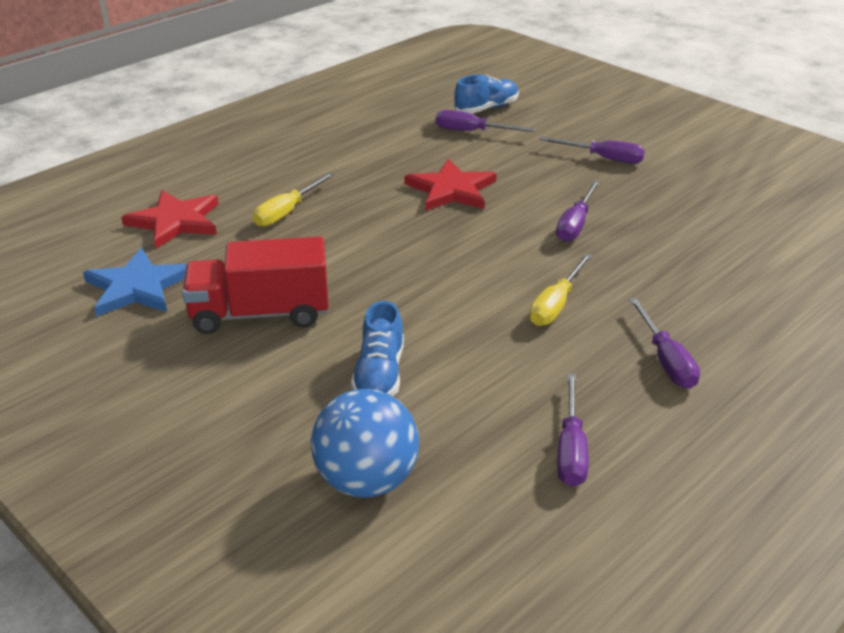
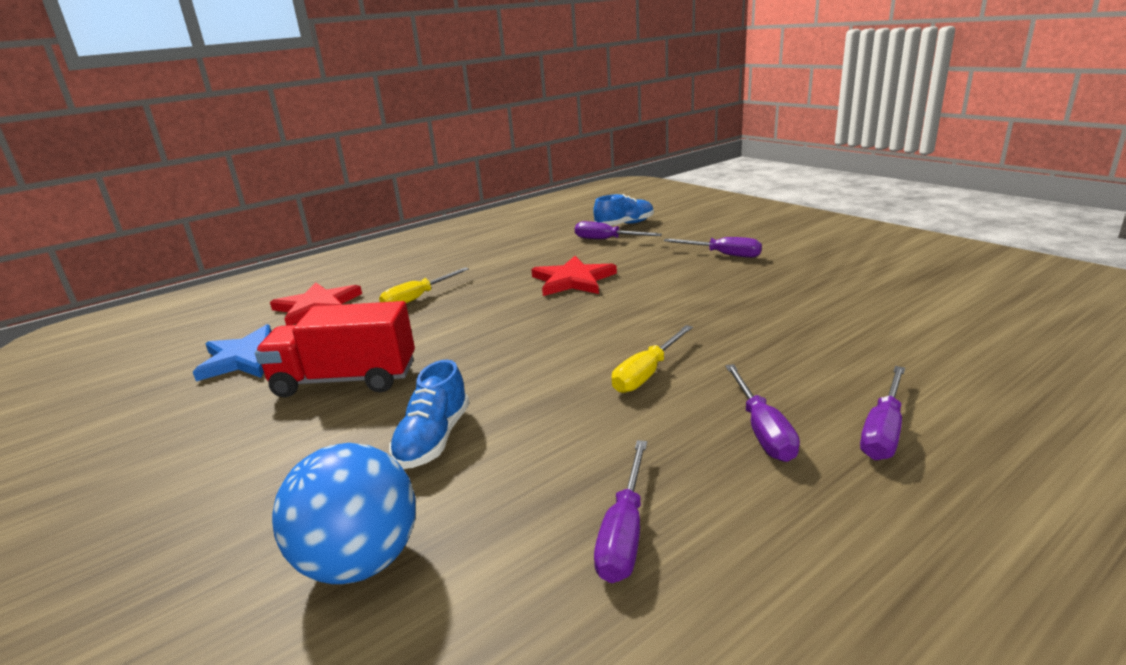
camera: 10 degrees right, 10 degrees down
purple screwdriver [556,181,600,242] -> purple screwdriver moved to [860,366,905,460]

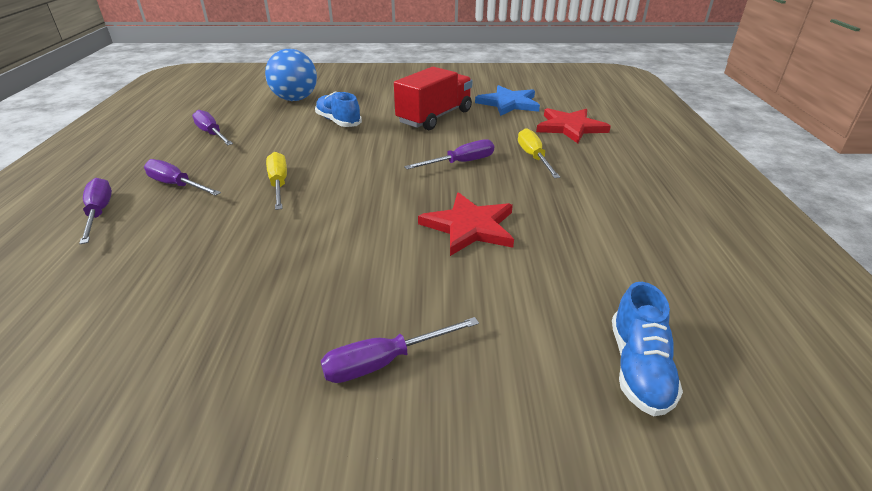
camera: 125 degrees right, 10 degrees up
purple screwdriver [575,221,662,239] -> purple screwdriver moved to [404,139,494,169]

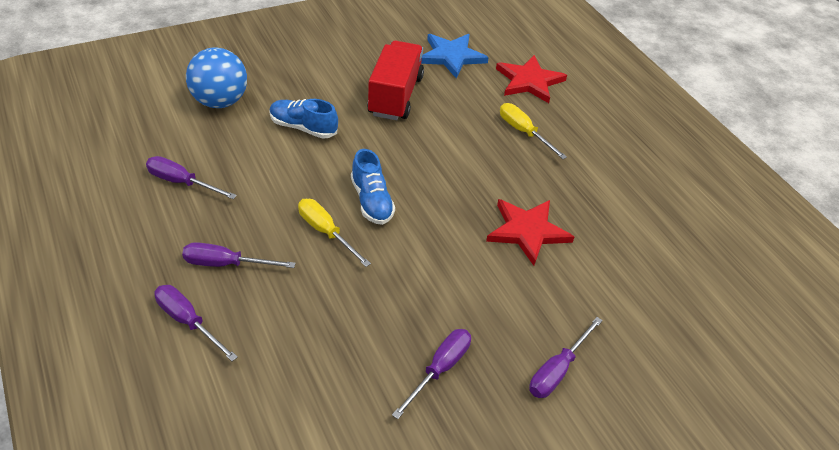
camera: 30 degrees left, 10 degrees up
purple screwdriver [404,139,494,169] -> purple screwdriver moved to [392,329,471,419]
blue shoe [612,282,683,416] -> blue shoe moved to [351,149,395,225]

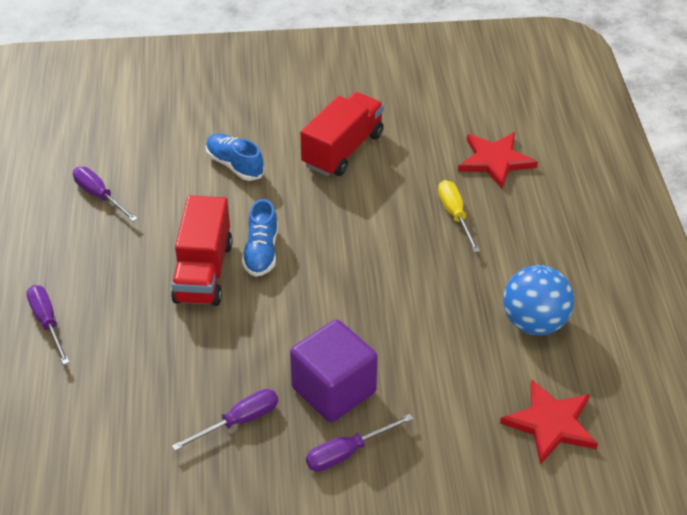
camera: 25 degrees right, 0 degrees up
purple screwdriver [182,242,296,268] -> none
blue ball [186,47,247,108] -> blue ball moved to [503,265,574,335]
yellow screwdriver [298,199,371,267] -> red truck [171,195,233,306]
blue star [421,34,489,79] -> none
red star [486,199,574,266] -> red star moved to [500,380,598,465]
none -> purple cube [290,320,377,422]

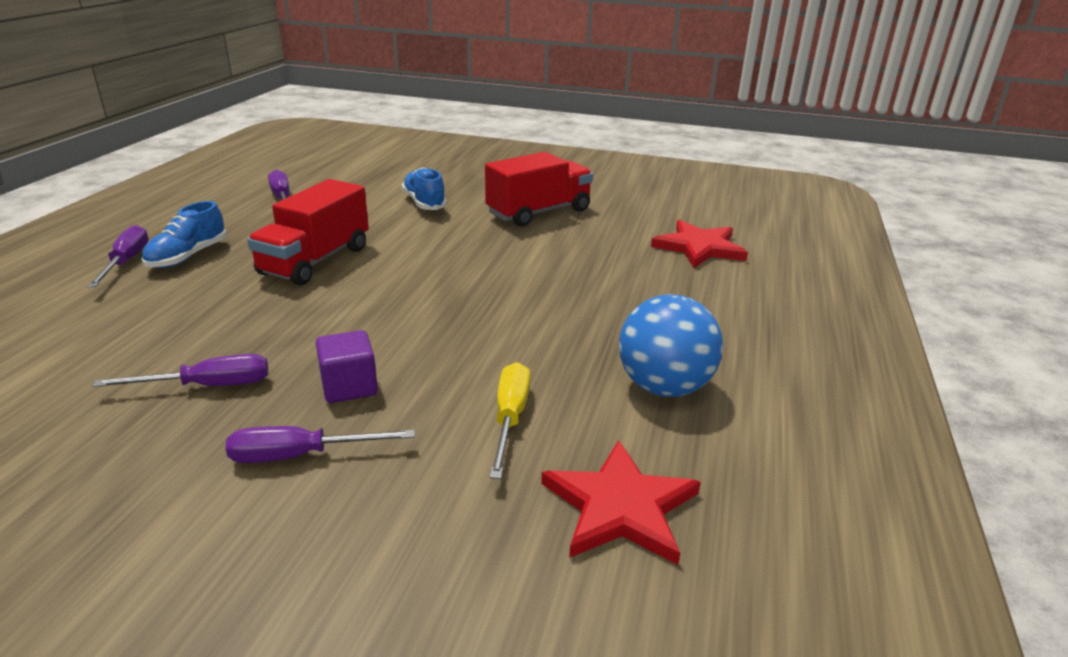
camera: 20 degrees right, 15 degrees down
blue shoe [242,199,278,277] -> blue shoe moved to [142,201,227,268]
purple cube [290,320,377,422] -> purple cube [316,330,378,403], size x0.57
yellow screwdriver [438,180,480,253] -> yellow screwdriver moved to [489,362,530,479]

